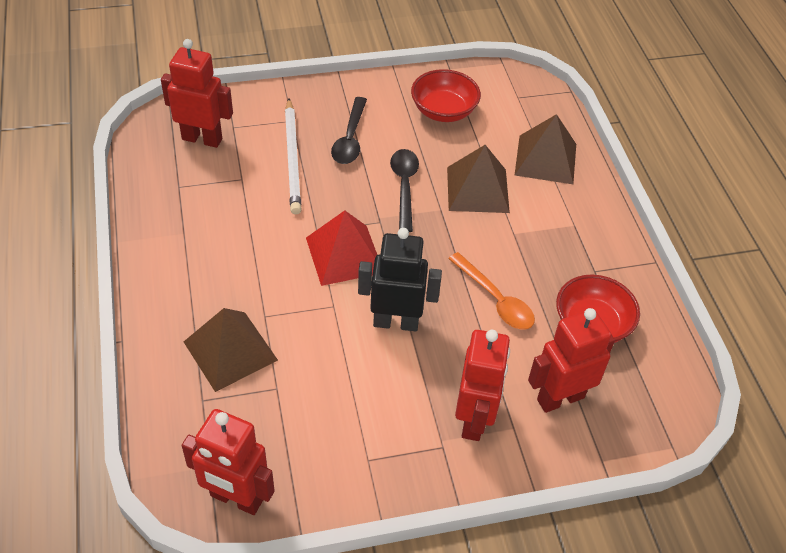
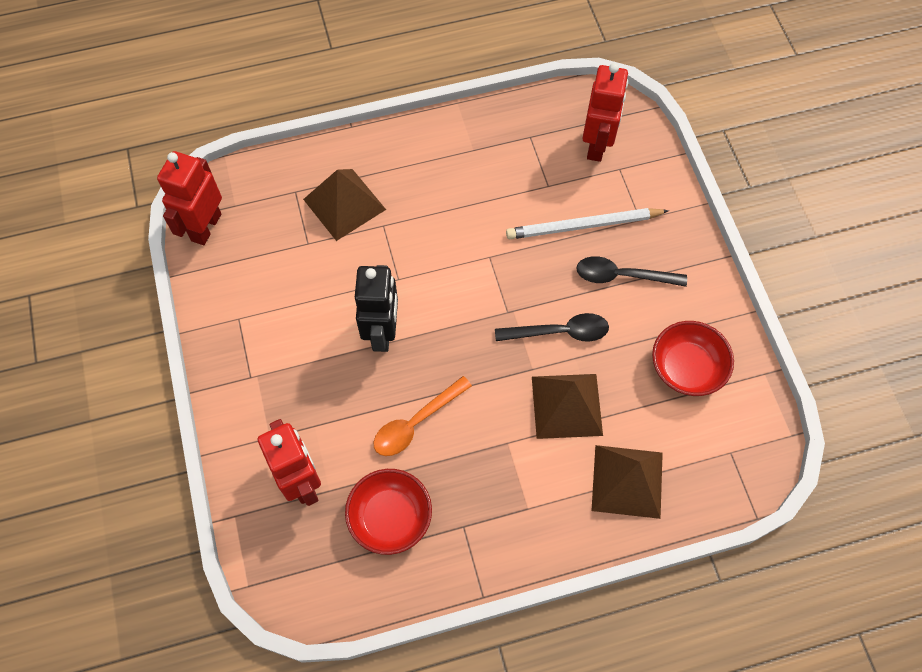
camera: 90 degrees right, 15 degrees up
red pyramid [306,211,377,286] -> none
red robot [455,330,510,441] -> none

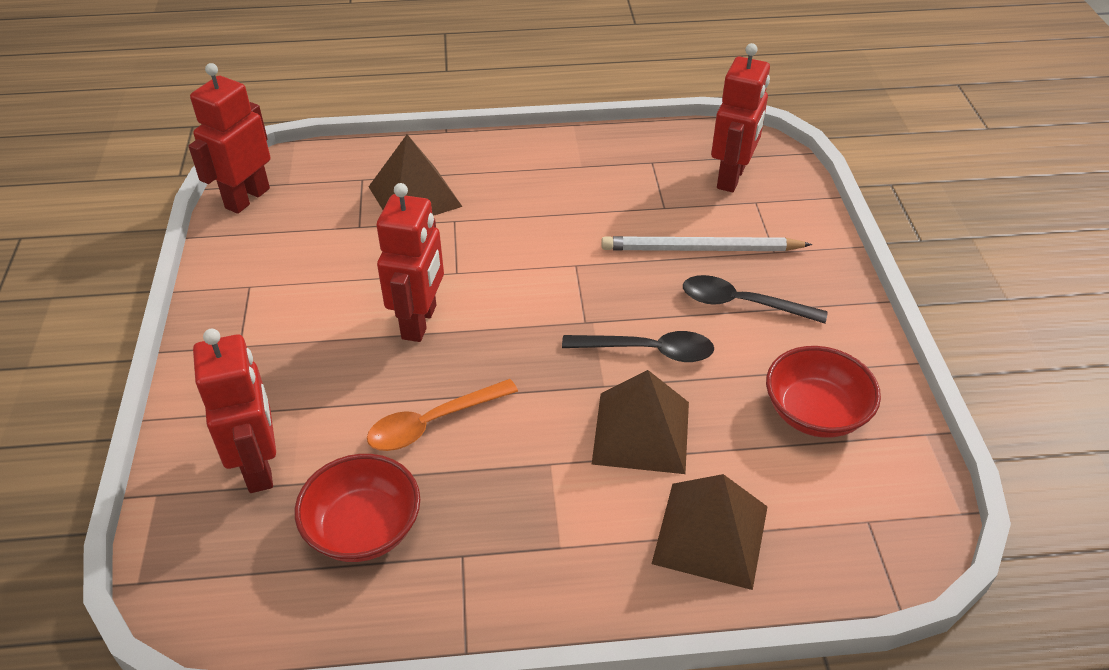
camera: 10 degrees right, 20 degrees down
black robot [355,265,398,352] -> red robot [377,183,444,342]

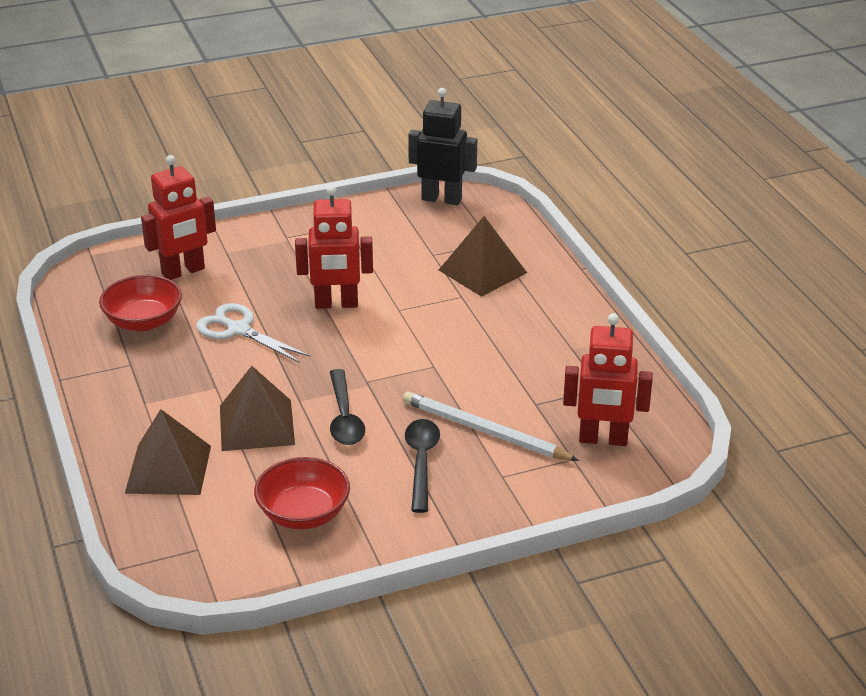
camera: 75 degrees right, 10 degrees down
red robot [189,63,271,214] -> black robot [408,88,477,205]
orange spoon [367,379,518,451] -> white scissors [196,303,310,363]
white pencil [601,236,812,251] -> white pencil turned 45 degrees counterclockwise [403,391,579,461]

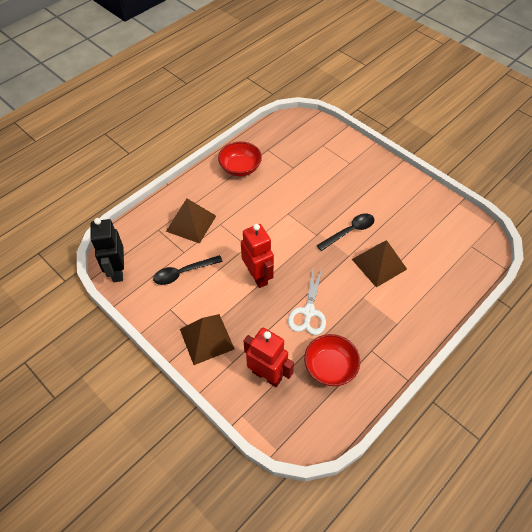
camera: 115 degrees left, 20 degrees up
brown pyramid [125,409,211,495] -> brown pyramid moved to [180,314,235,365]
red bowl [254,457,350,529] -> red bowl moved to [218,142,262,176]
white pencil [403,391,579,461] -> none
black spoon [405,419,440,513] -> black spoon moved to [153,255,223,285]
red robot [563,313,653,446] -> none

